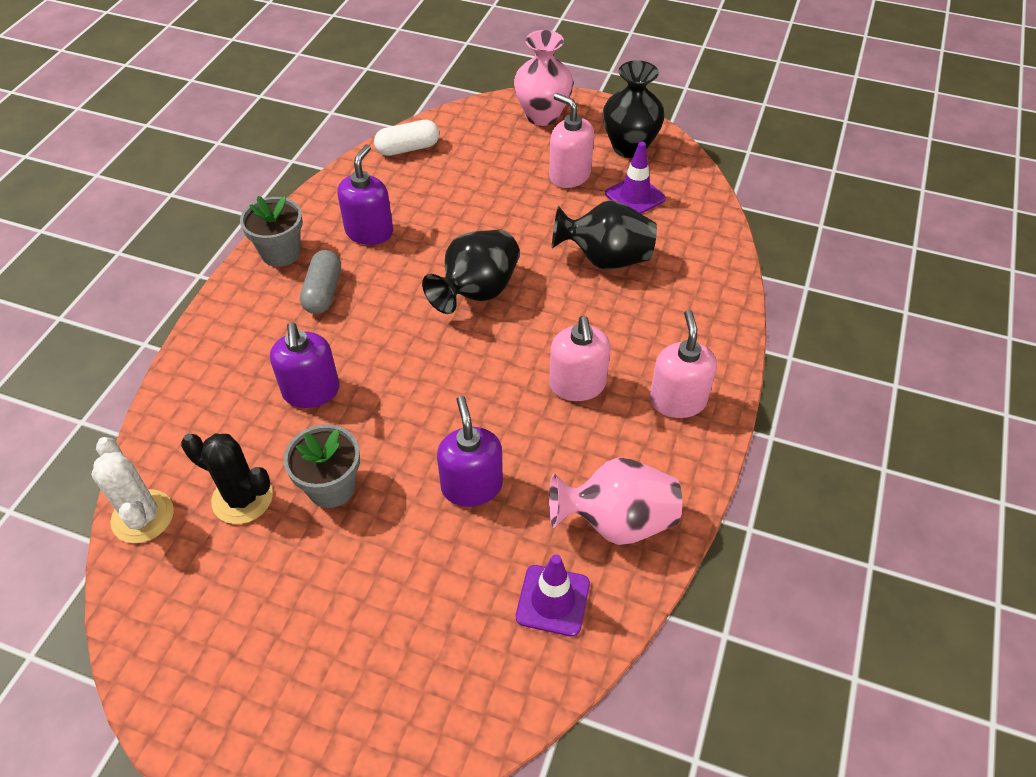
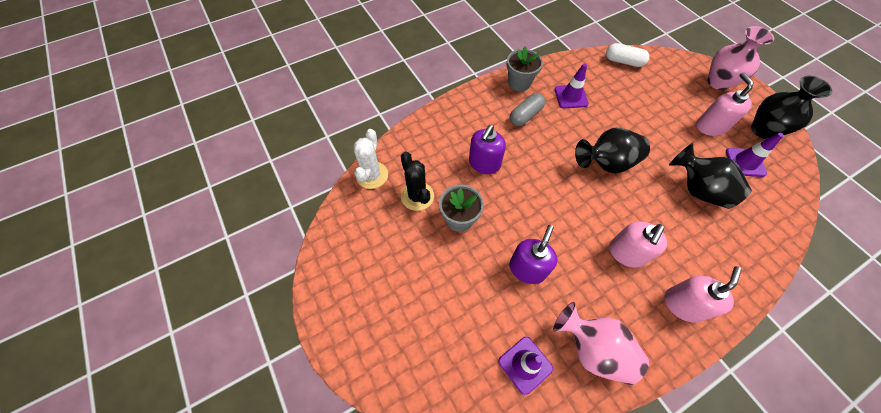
camera: 40 degrees right, 10 degrees up
purple soap dispenser [337,144,393,245] -> purple traffic cone [555,63,589,109]

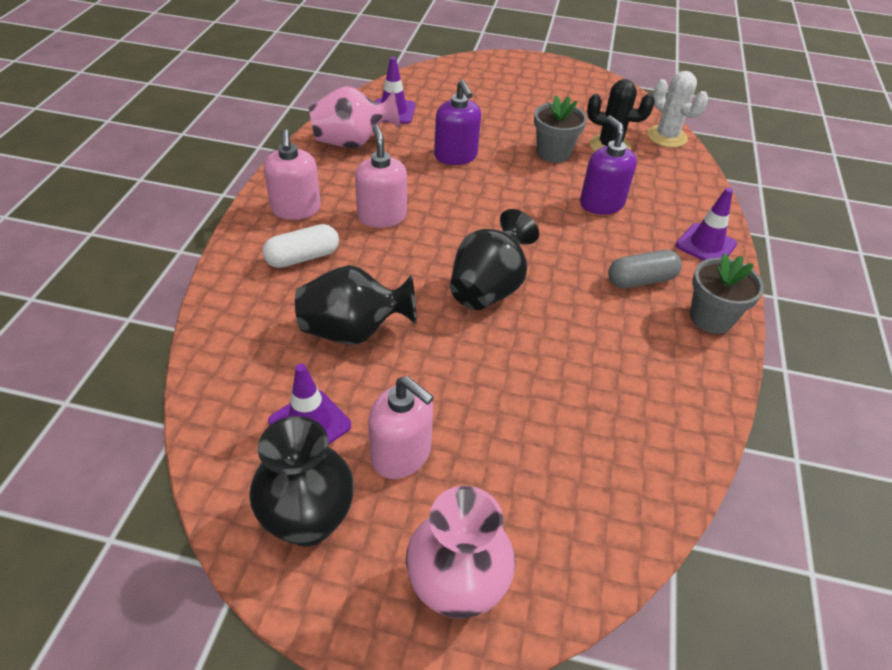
camera: 130 degrees right, 15 degrees down
grey capsule [510,93,545,126] -> grey capsule turned 75 degrees clockwise [608,250,682,289]
purple traffic cone [555,63,589,109] -> purple traffic cone moved to [676,188,737,261]
white capsule [606,43,650,67] -> white capsule moved to [262,224,339,268]

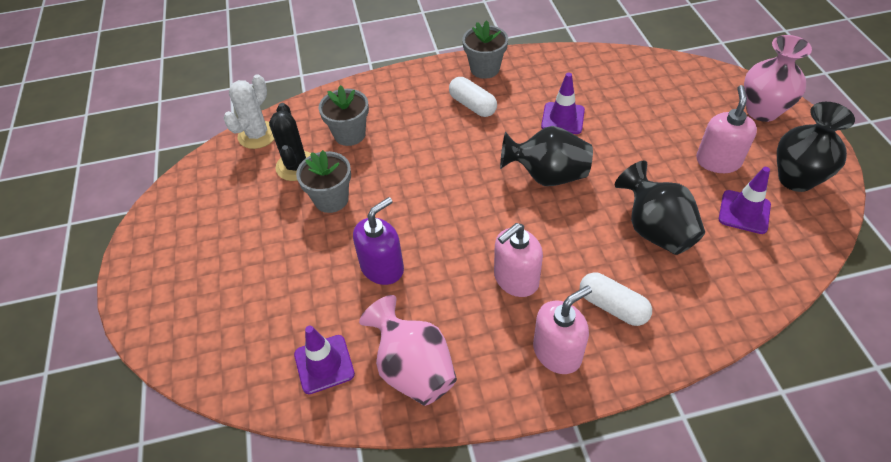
camera: 110 degrees left, 5 degrees up
purple soap dispenser [580,115,637,215] -> none
grey capsule [608,250,682,289] -> white capsule [449,77,497,117]
purple traffic cone [676,188,737,261] -> purple traffic cone moved to [541,73,585,134]
none -> grey flower pot [319,85,369,146]

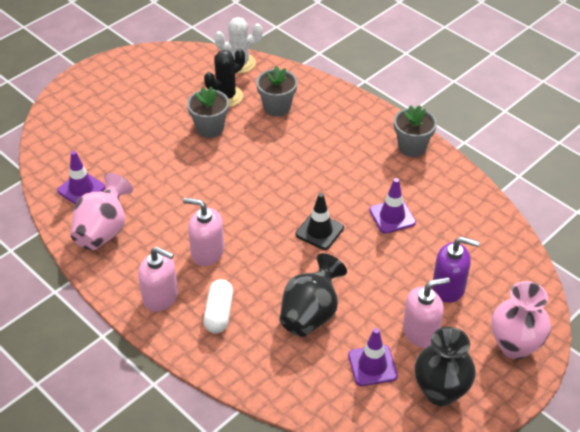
camera: 55 degrees right, 5 degrees down
purple soap dispenser [353,197,404,285] -> purple soap dispenser moved to [432,237,480,303]
white capsule [449,77,497,117] -> none
black vase [500,126,593,186] -> black traffic cone [296,193,344,250]

